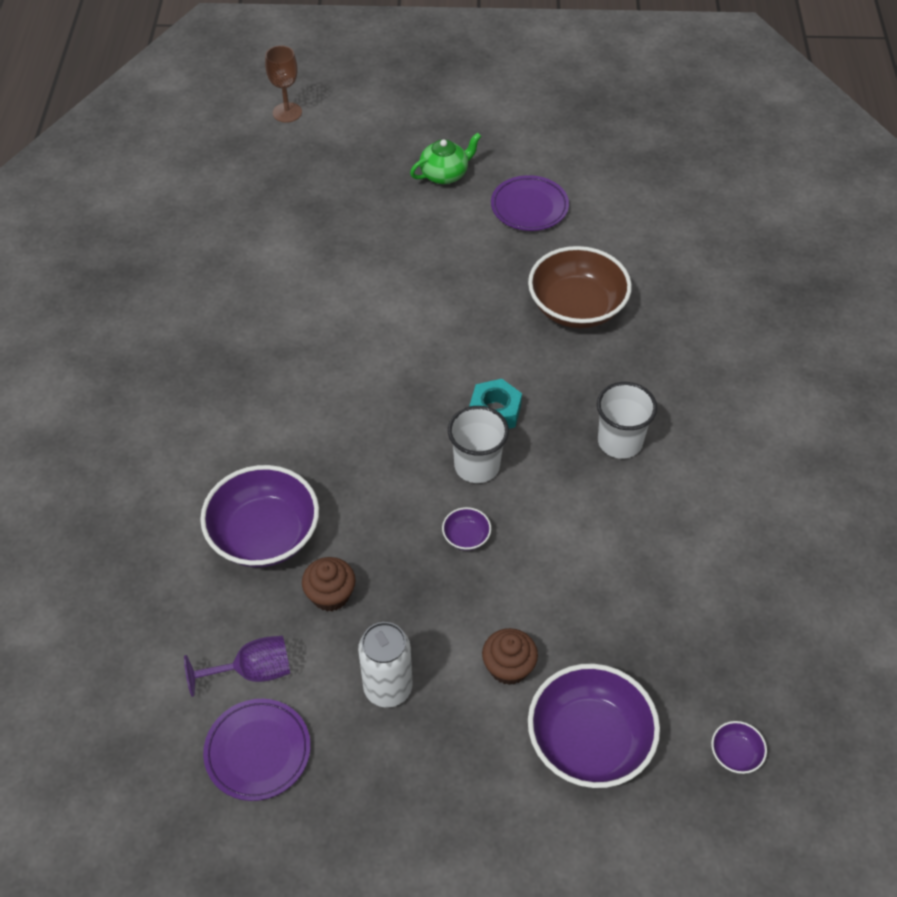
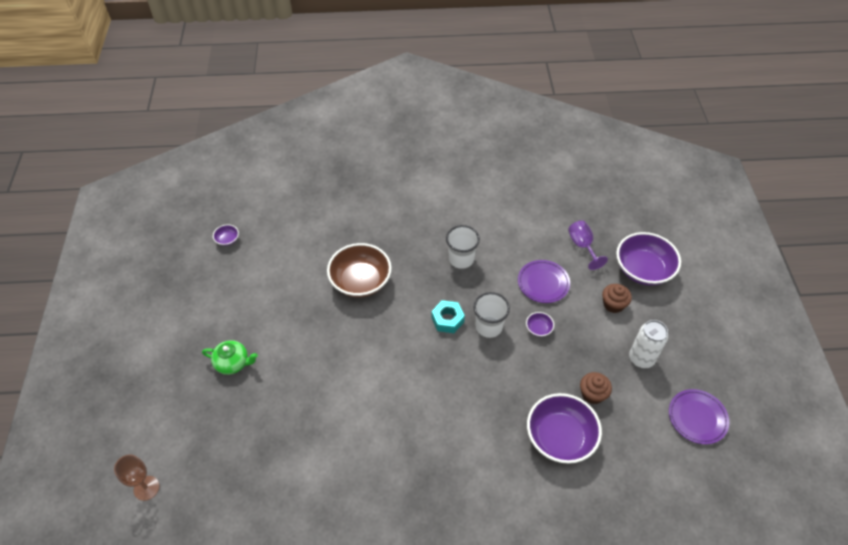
camera: 95 degrees left, 0 degrees up
purple goblet [184,636,290,697] -> purple goblet moved to [568,220,608,270]
green teapot [410,132,481,184] -> green teapot turned 135 degrees clockwise [202,340,258,375]
purple plate [491,175,569,231] -> purple plate moved to [518,260,570,303]
purple bowl [711,721,767,774] -> purple bowl moved to [213,225,239,246]

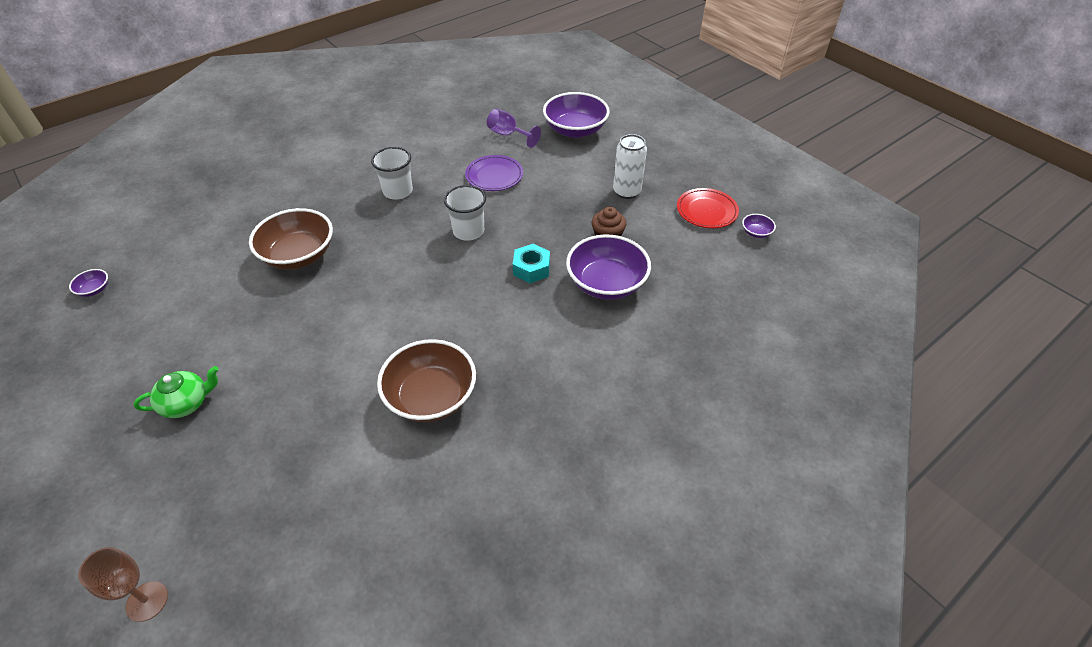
camera: 35 degrees left, 5 degrees down
turquoise nut [431,300,465,333] -> turquoise nut moved to [513,244,550,283]
purple bowl [526,312,554,337] -> purple bowl moved to [742,214,776,238]
brown cupcake [602,284,632,313] -> none
purple plate [669,389,729,444] -> red plate [677,188,739,228]
none -> brown bowl [377,339,476,422]

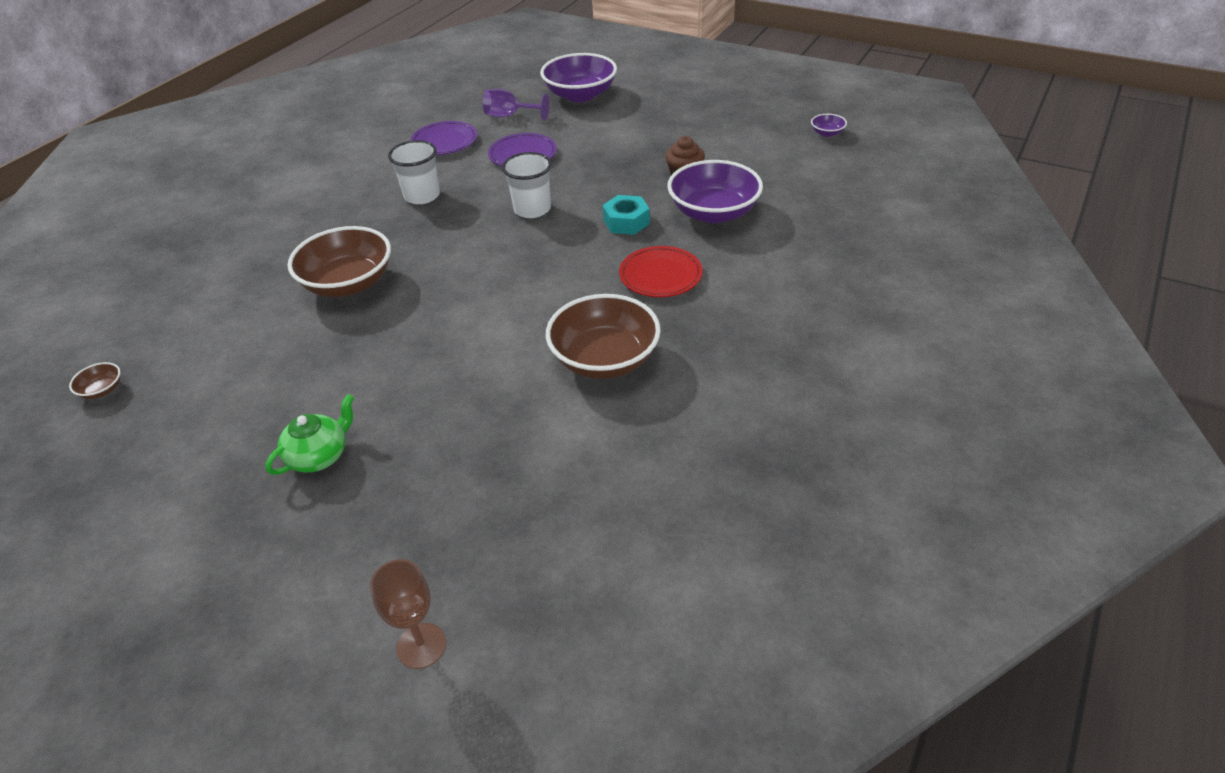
camera: 20 degrees left, 5 degrees down
purple bowl [69,269,108,297] -> brown bowl [69,362,120,399]
white can [613,134,647,199] -> none
red plate [677,188,739,228] -> red plate moved to [619,246,703,297]
none -> purple plate [410,121,477,155]

